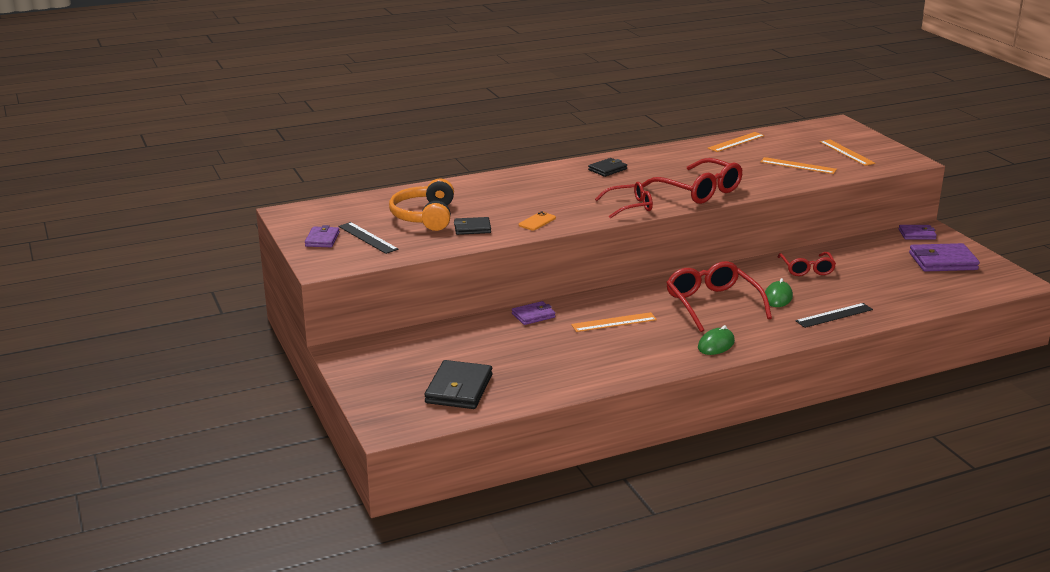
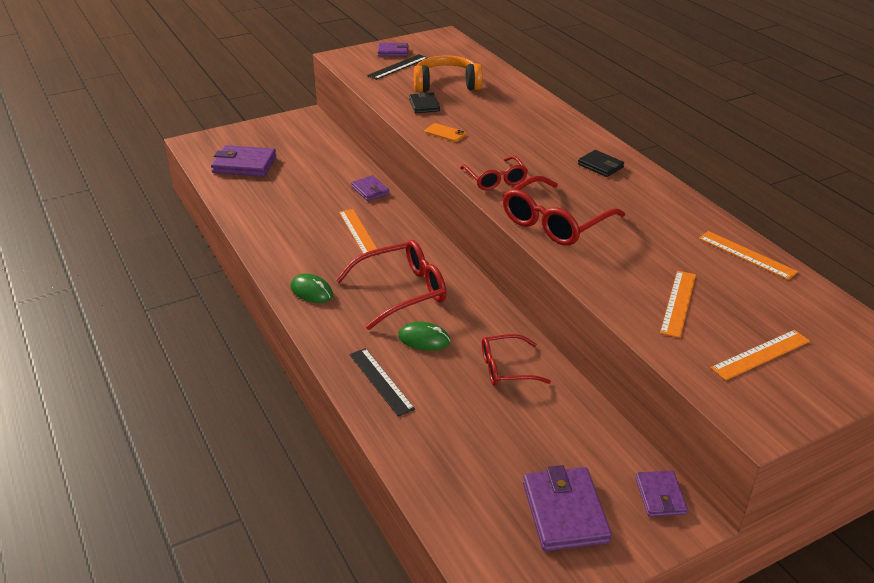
camera: 85 degrees right, 10 degrees up
black wallet [424,360,492,409] -> purple wallet [211,145,276,177]

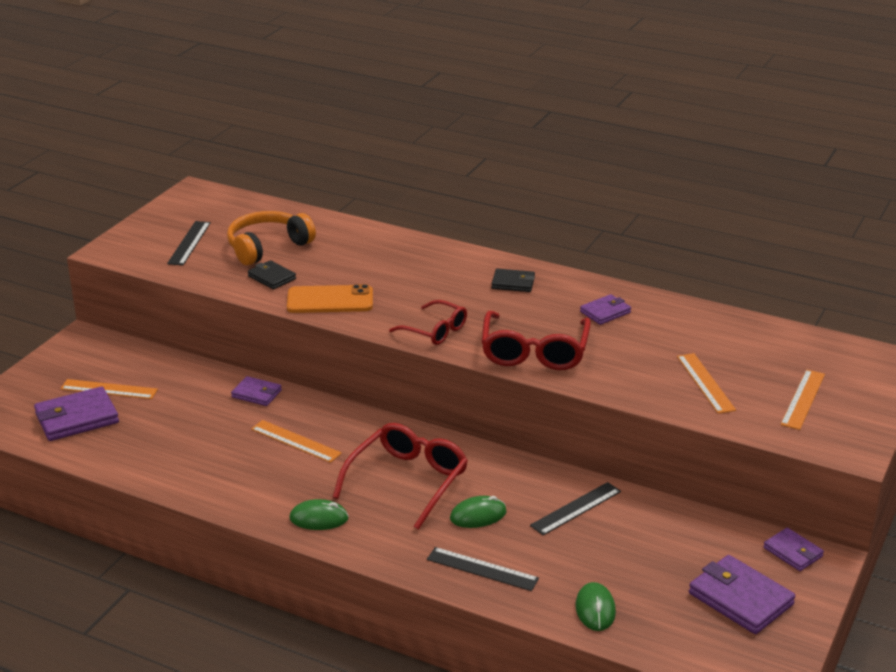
camera: 35 degrees left, 5 degrees down
purple wallet [378,43,409,56] -> purple wallet moved to [580,294,631,325]
orange phone [425,123,466,142] -> orange phone [287,284,373,313], size x1.84
red glasses [482,334,551,386] -> black ruler [530,482,621,535]
orange ruler [699,231,798,280] -> orange ruler moved to [60,379,158,399]
none -> green mouse [576,582,616,631]

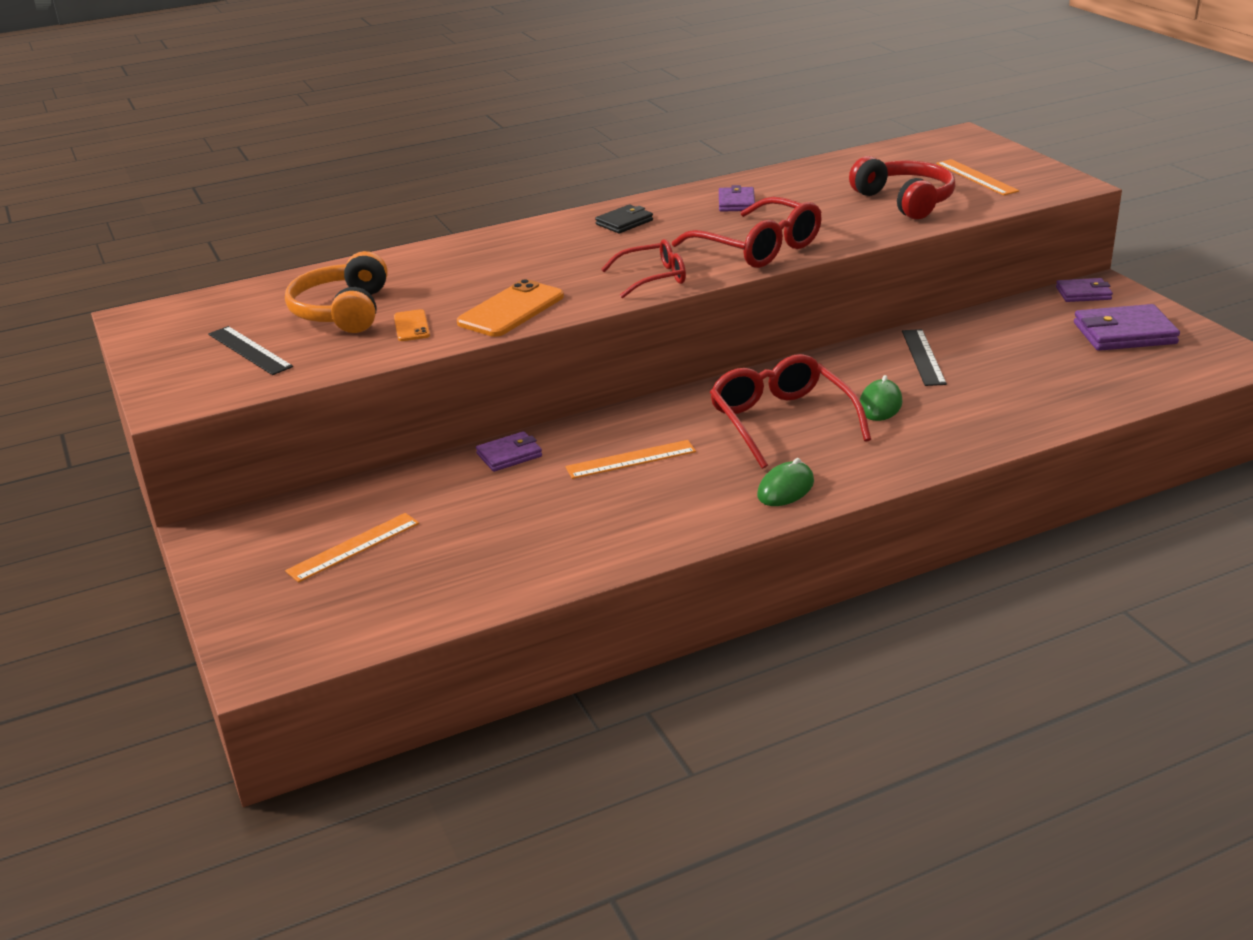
camera: 50 degrees left, 0 degrees up
purple wallet [34,386,119,441] -> none
black wallet [248,260,296,290] -> orange phone [394,309,430,341]
black ruler [427,547,539,591] -> none
green mouse [576,582,616,631] -> none
orange ruler [677,353,736,414] -> red headphones [849,156,955,220]

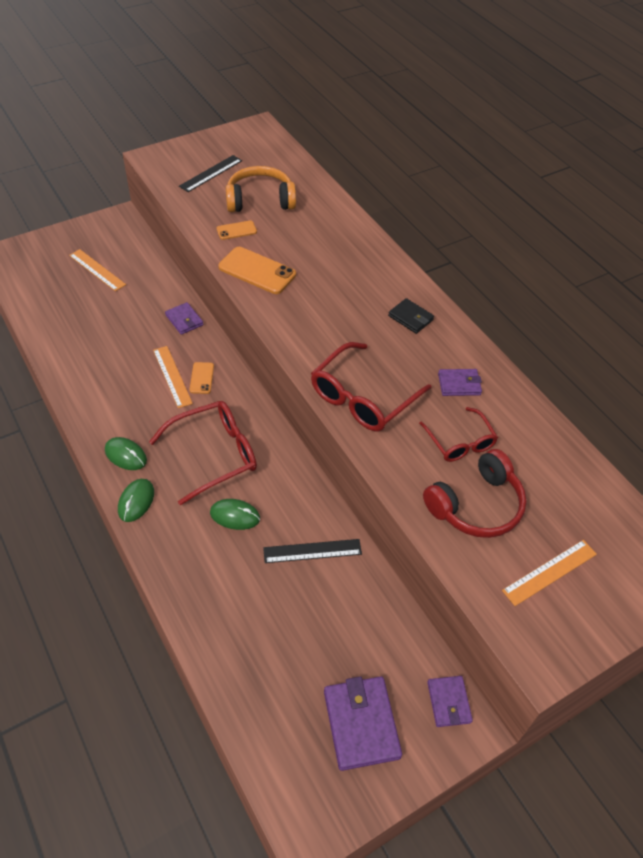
camera: 80 degrees right, 20 degrees up
red glasses [601,239,686,299] -> red glasses moved to [419,407,498,462]
none -> green mouse [118,479,154,522]
none -> orange phone [189,362,214,394]

